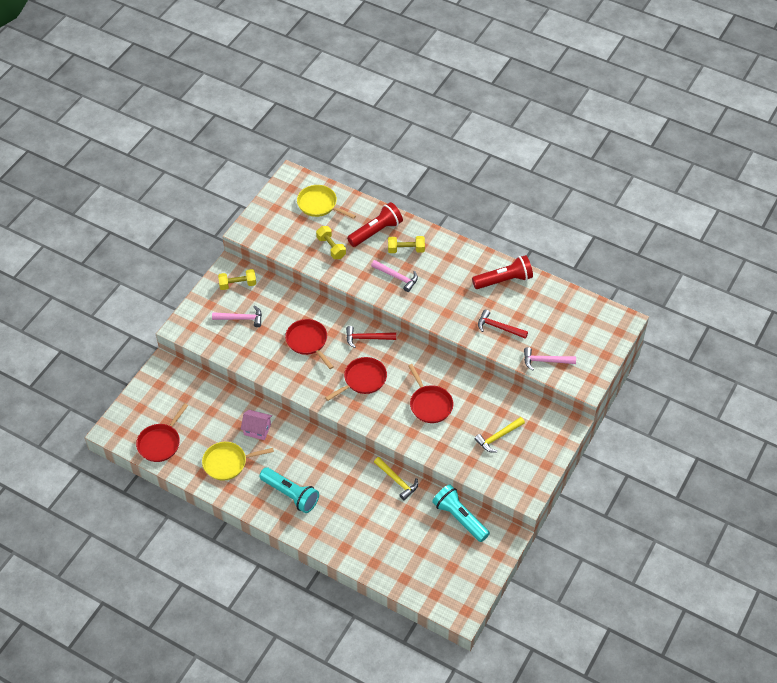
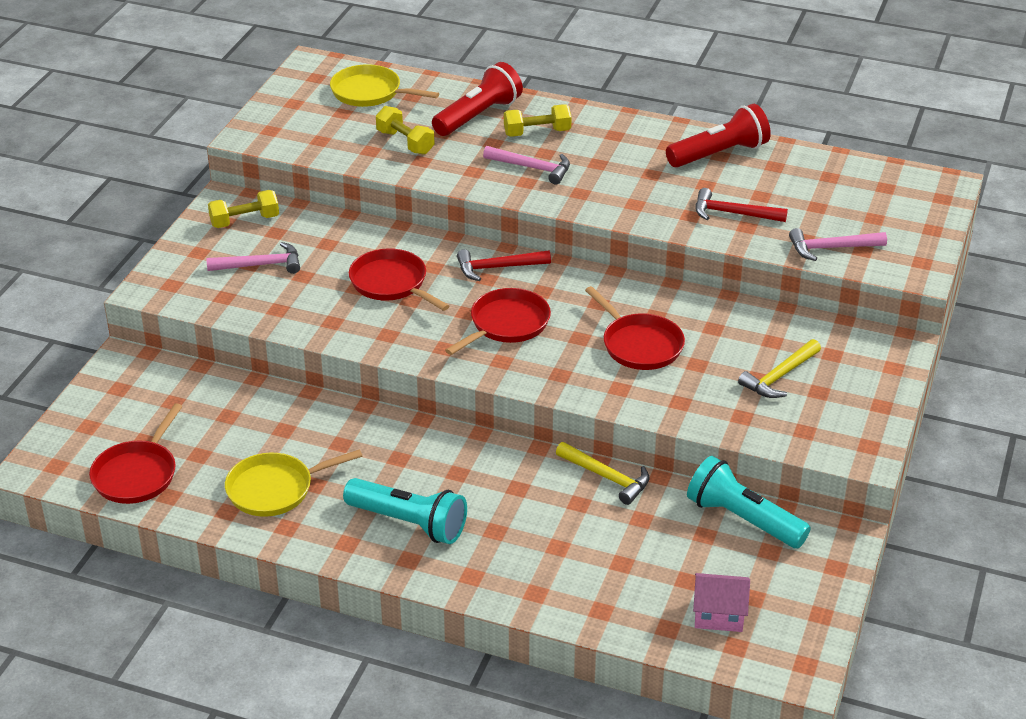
camera: 10 degrees left, 15 degrees down
pink house [241,410,272,440] -> pink house moved to [693,573,750,632]

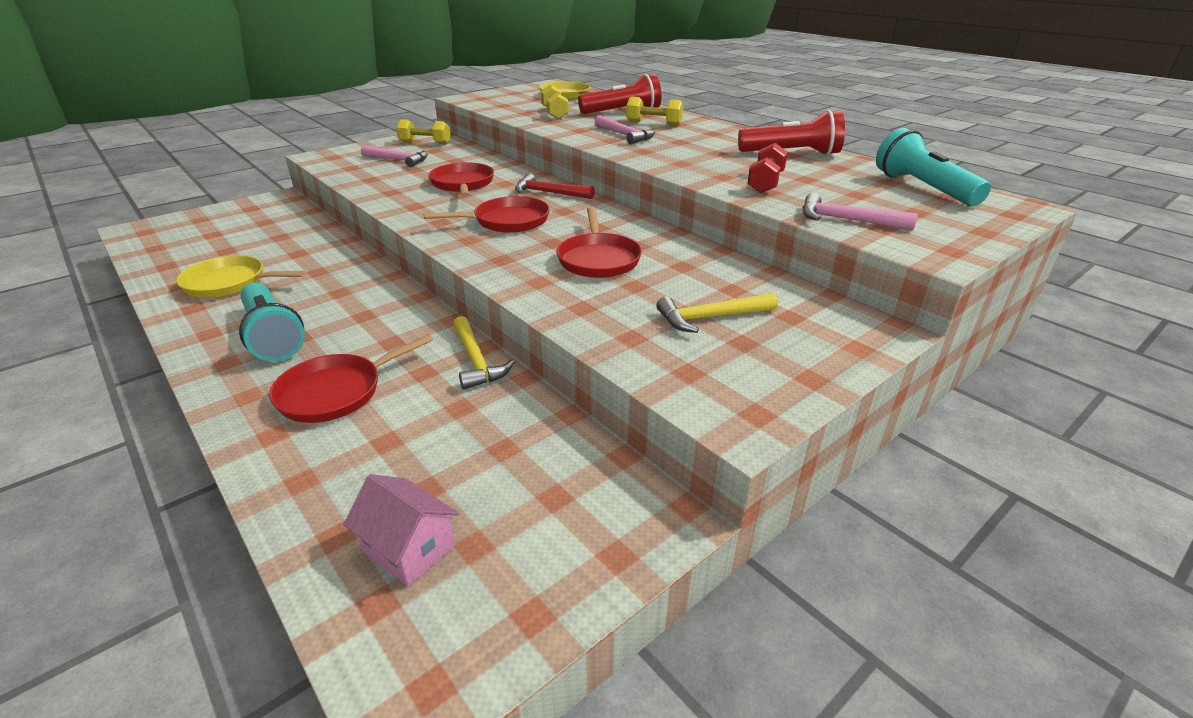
camera: 30 degrees right, 5 degrees down
red pan [89,403,183,504] -> red pan moved to [269,334,433,423]
turquoise flashlight [687,456,811,549] -> turquoise flashlight moved to [876,128,991,206]
red hammer [695,188,788,222] -> red dumbbell [747,143,788,193]

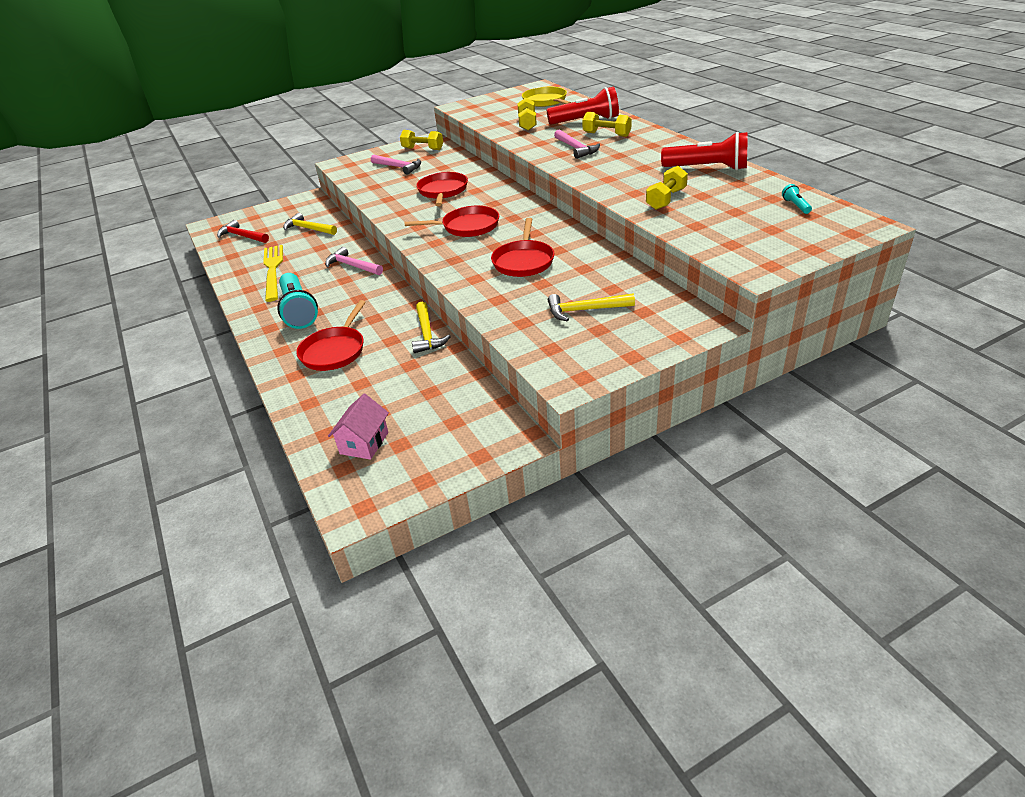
camera: 15 degrees right, 5 degrees up
yellow pan [176,255,305,298] -> yellow fork [263,245,283,302]
red pan [269,334,433,423] -> red pan turned 45 degrees counterclockwise [296,300,366,371]
pink house [343,474,459,587] -> pink house turned 60 degrees clockwise [328,394,389,460]
red hammer [515,173,595,199] -> red hammer moved to [217,220,269,243]
red dumbbell [747,143,788,193] -> yellow dumbbell [646,166,688,210]
pink hammer [803,193,918,230] -> pink hammer moved to [325,247,383,275]
turquoise flashlight [876,128,991,206] -> turquoise flashlight [782,184,812,214], size x0.42
none -> yellow hammer [283,213,337,235]

